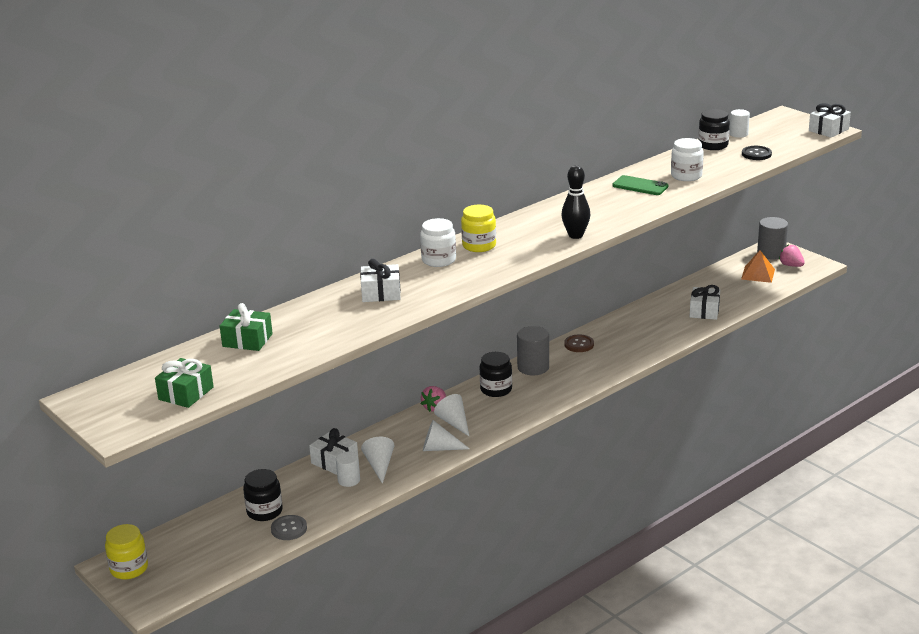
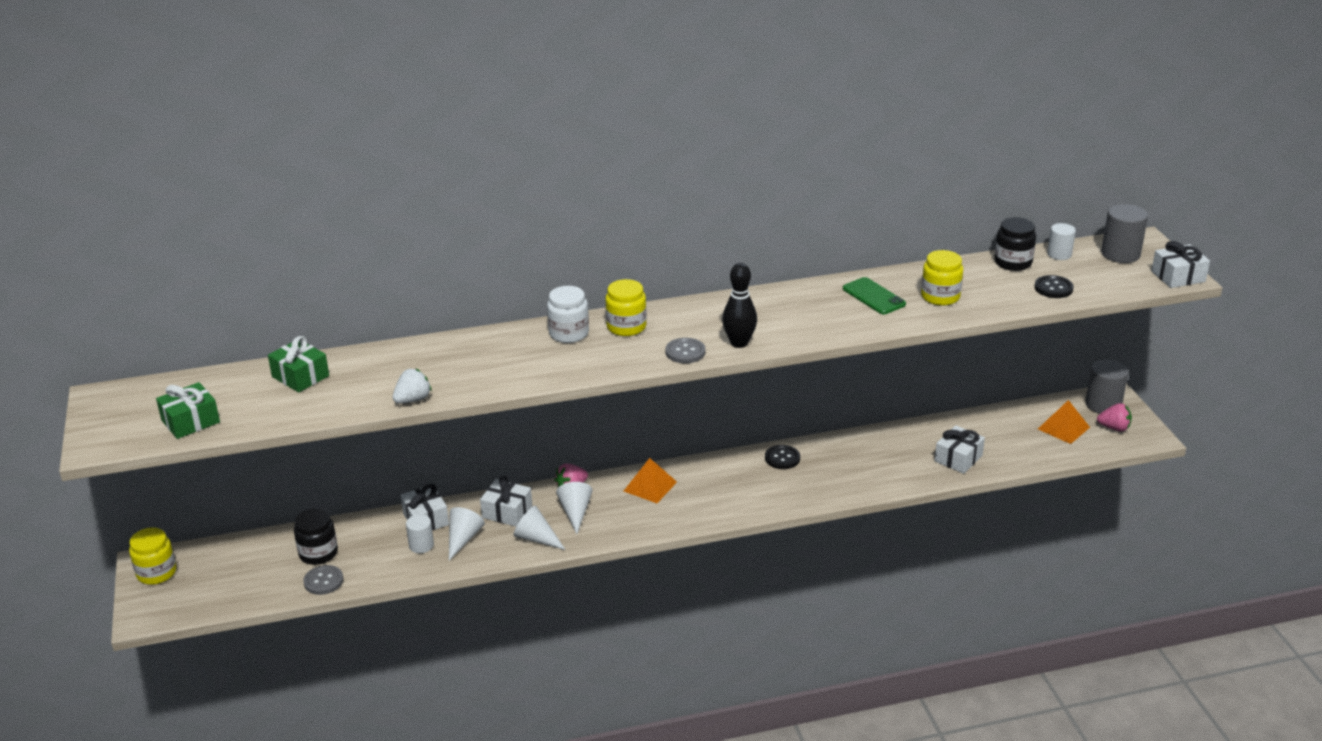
camera: 25 degrees right, 5 degrees up
white gift [360,259,401,302] -> white gift moved to [480,476,532,526]
black jar [480,352,512,397] -> orange pyramid [624,458,677,503]
grey cylinder [517,326,549,375] -> grey cylinder moved to [1101,204,1148,263]
brown button [564,334,594,352] -> black button [765,445,800,469]
white jar [671,138,704,181] -> yellow jar [921,250,963,306]
pink strawberry [779,244,805,267] -> pink strawberry turned 120 degrees clockwise [1097,403,1132,432]
none -> white strawberry [393,369,432,404]
none -> grey button [666,338,705,363]

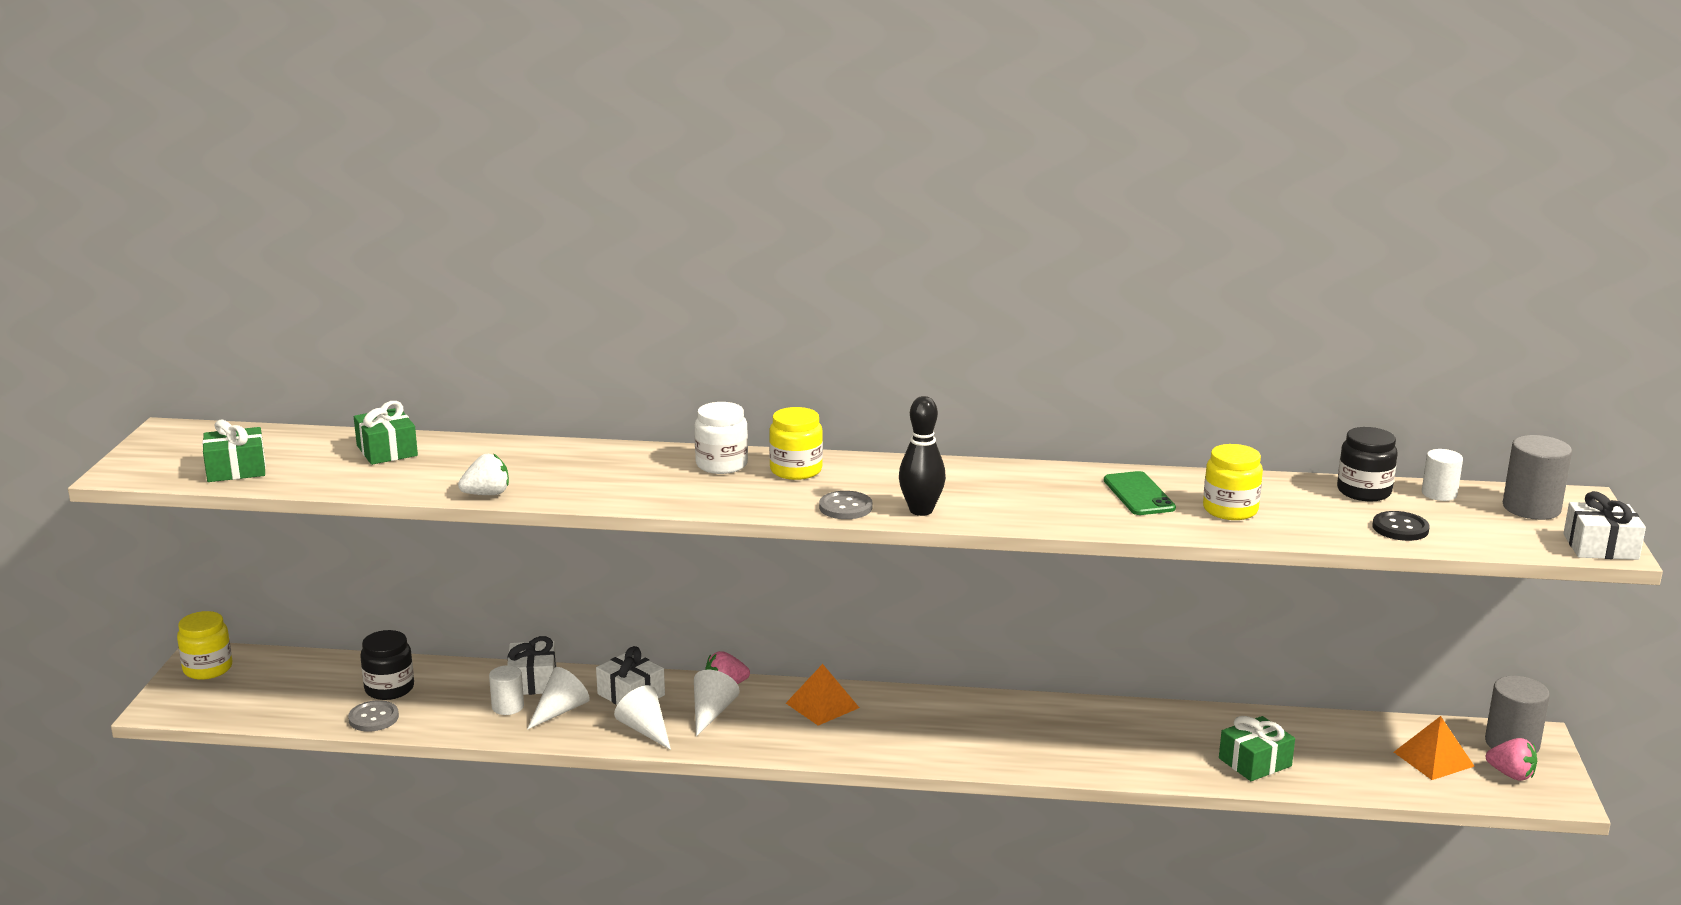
camera: 20 degrees right, 10 degrees down
black button [765,445,800,469] -> none
white gift [935,425,985,474] -> green gift [1219,716,1295,781]

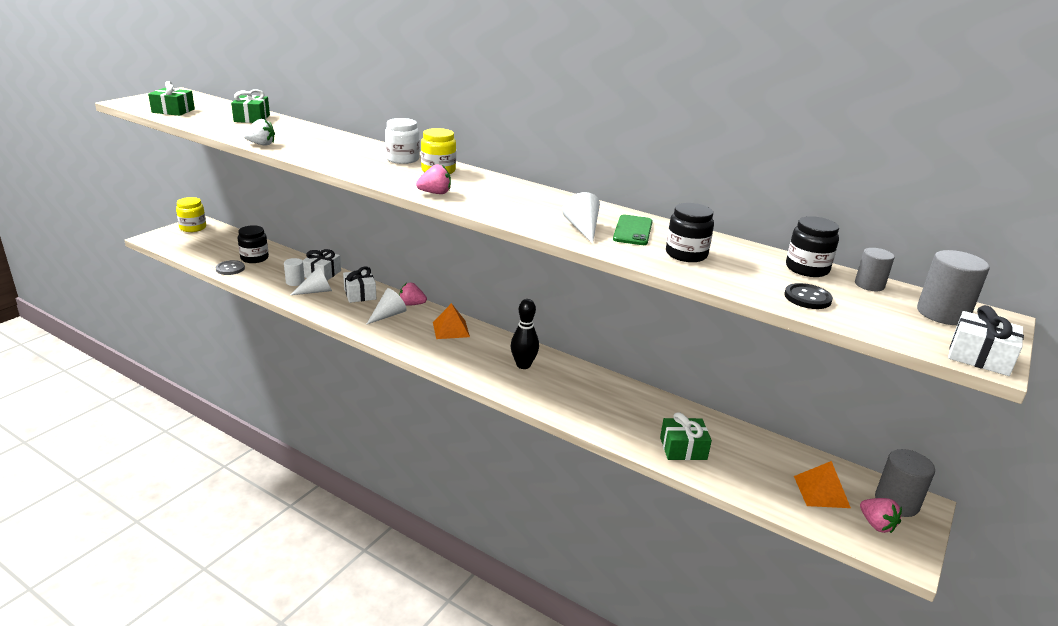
camera: 25 degrees right, 5 degrees up
white cone [614,685,671,750] -> white cone moved to [562,192,600,244]
grey button [819,491,873,519] -> pink strawberry [416,165,451,194]
black bowling pin [899,396,946,516] -> black bowling pin moved to [511,299,539,369]
yellow jar [1203,444,1263,520] -> black jar [666,203,714,262]
white cylinder [1422,449,1463,501] -> grey cylinder [855,248,895,291]

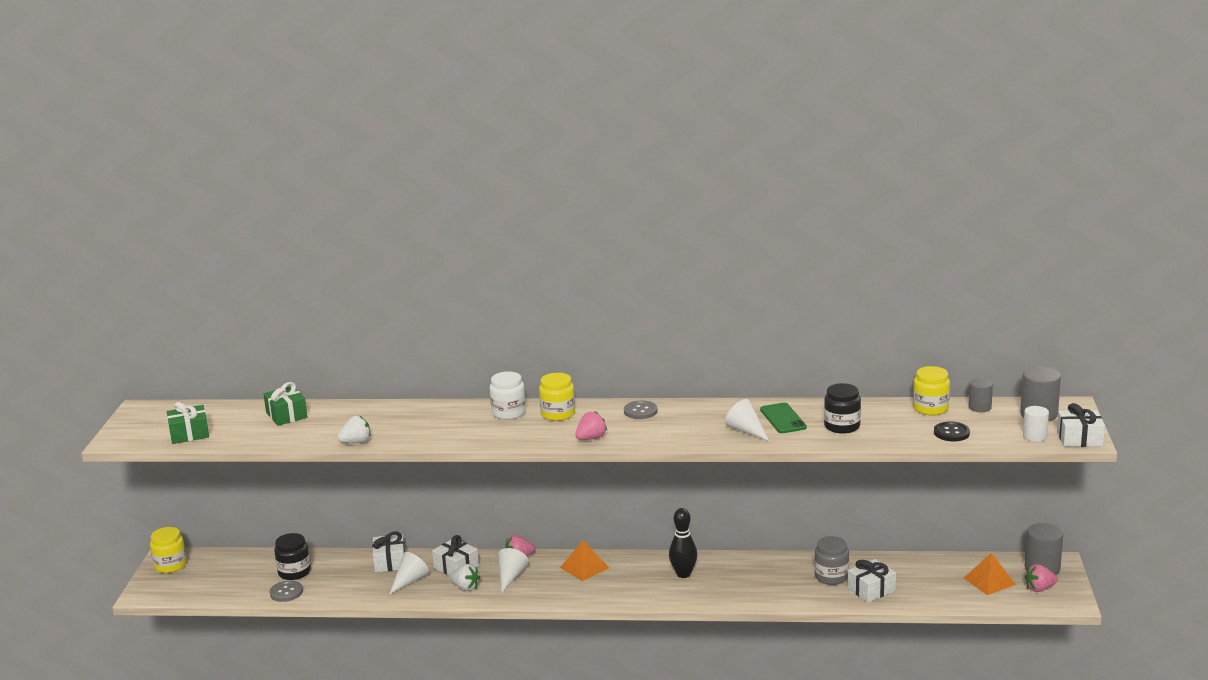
camera: 25 degrees left, 5 degrees down
white cylinder [284,258,305,286] -> white cylinder moved to [1023,406,1049,442]
green gift [660,412,712,460] -> white gift [847,559,896,603]
black jar [786,216,839,277] -> yellow jar [913,366,950,415]
pink strawberry [860,498,902,533] -> pink strawberry turned 135 degrees clockwise [1025,564,1058,592]
none -> white strawberry [450,564,480,591]
none -> grey button [624,401,658,419]
none -> grey jar [814,536,849,585]

